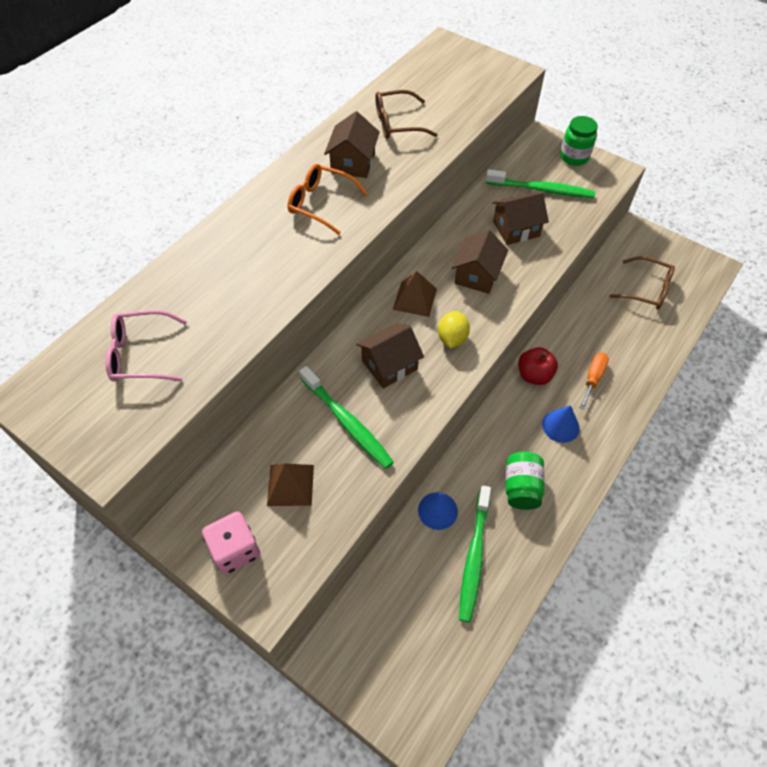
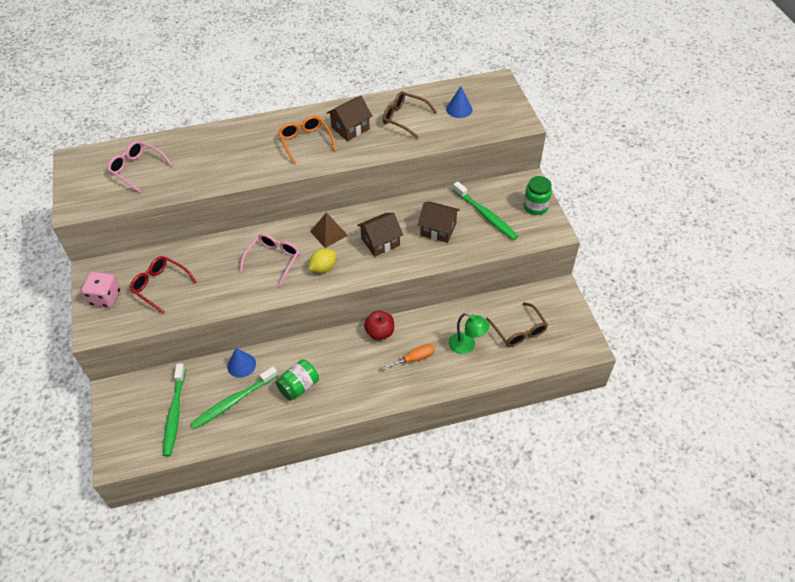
camera: 40 degrees right, 5 degrees down
brown pyramid [267,464,314,506] -> red glasses [130,256,197,314]
green toothbrush [299,366,394,469] -> green toothbrush moved to [163,363,186,456]
brown house [356,323,424,389] -> pink glasses [240,234,300,287]
blue cone [542,405,580,443] -> blue cone moved to [446,86,473,118]
none -> green lamp [449,313,489,354]

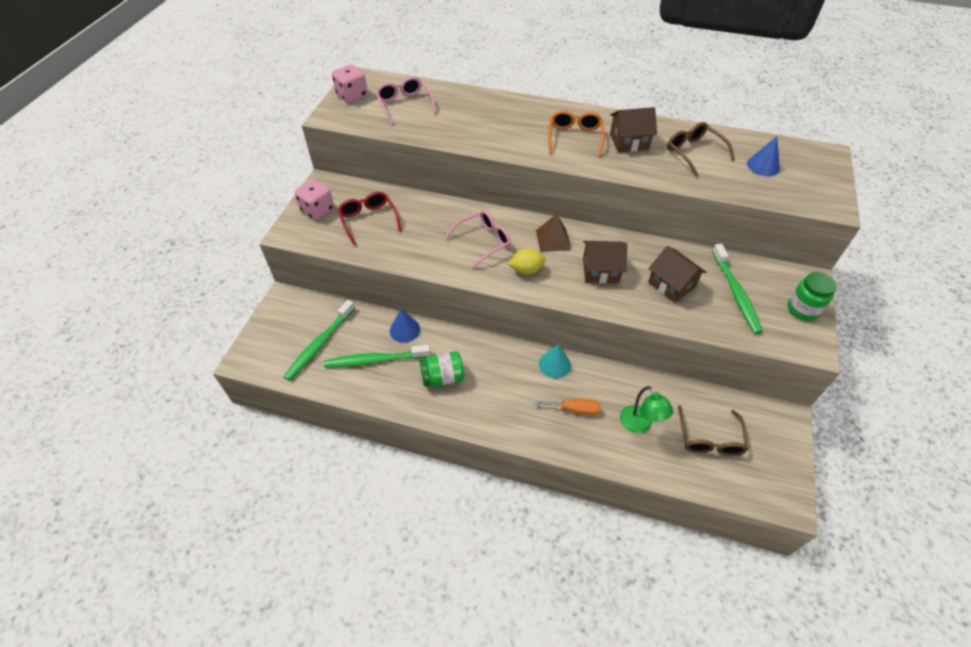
camera: 30 degrees right, 0 degrees up
red apple [364,311,394,340] -> turquoise cone [539,344,571,378]
none -> pink dice [332,64,368,103]

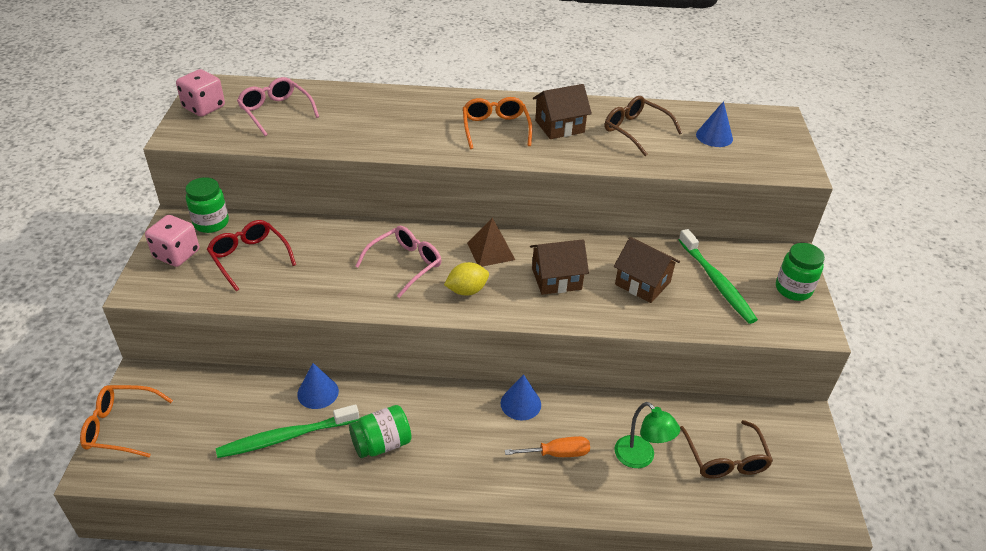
camera: 15 degrees left, 10 degrees down
green toothbrush [284,300,355,381] -> none
turquoise cone [539,344,571,378] -> blue cone [501,374,541,420]
none -> orange glasses [80,385,173,457]
none -> green jar [186,177,229,233]

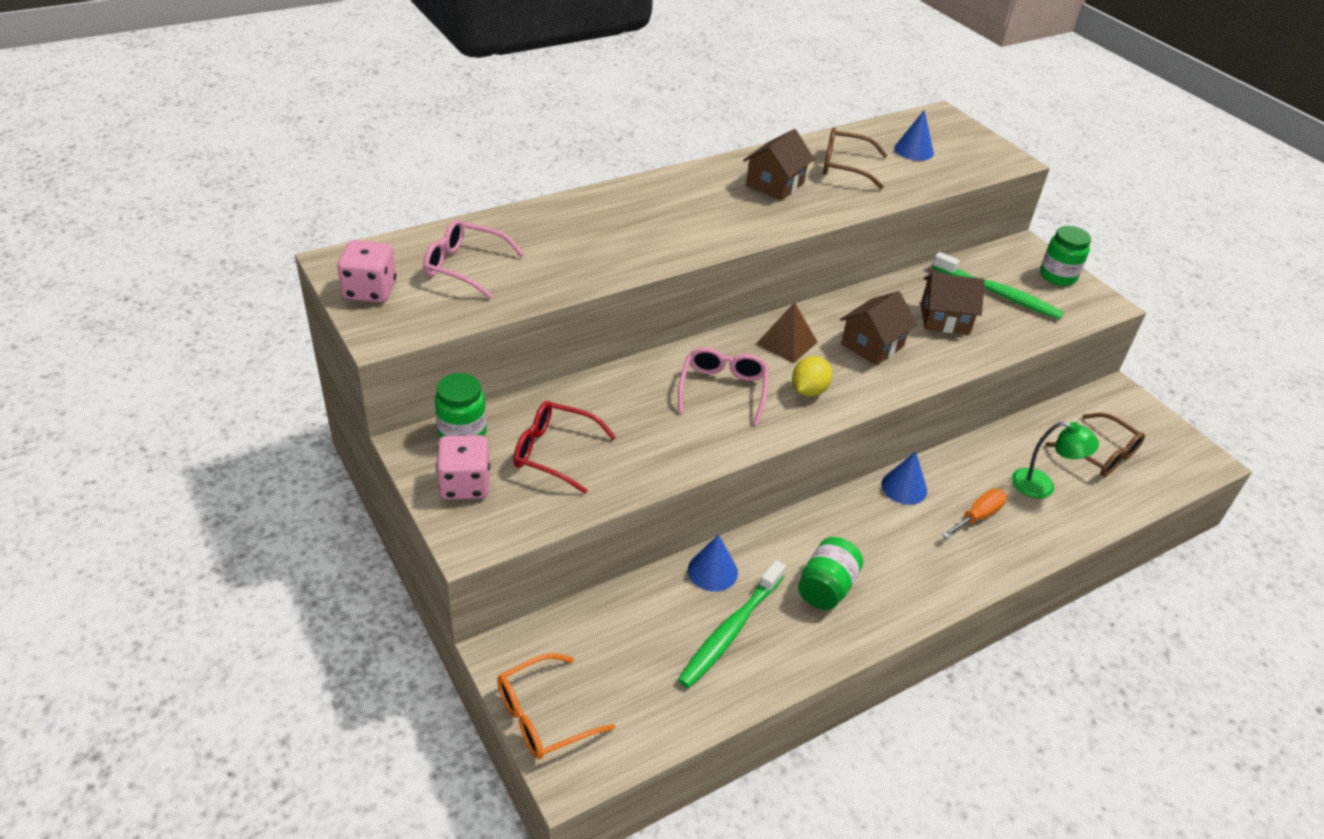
camera: 35 degrees left, 0 degrees up
orange glasses [463,97,532,149] -> none

